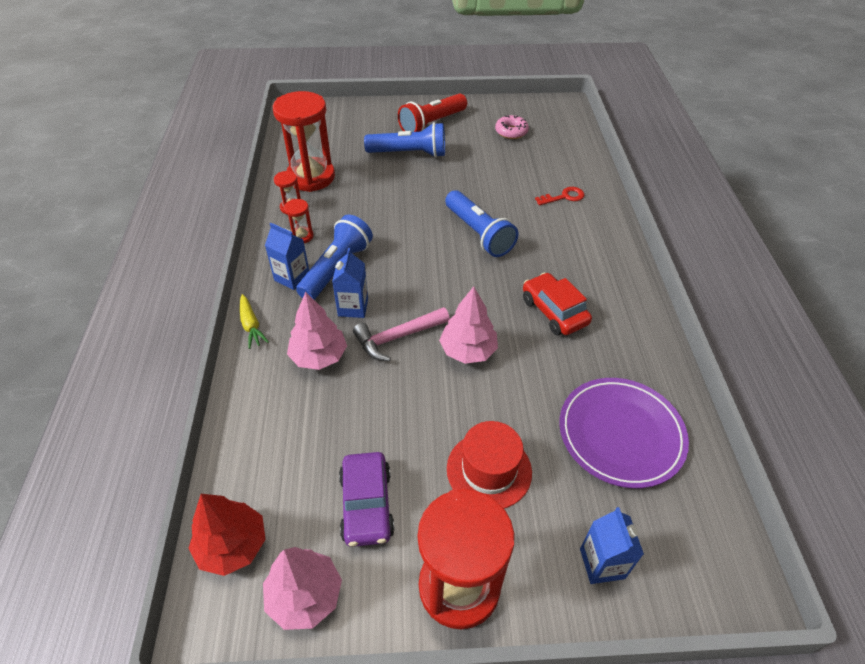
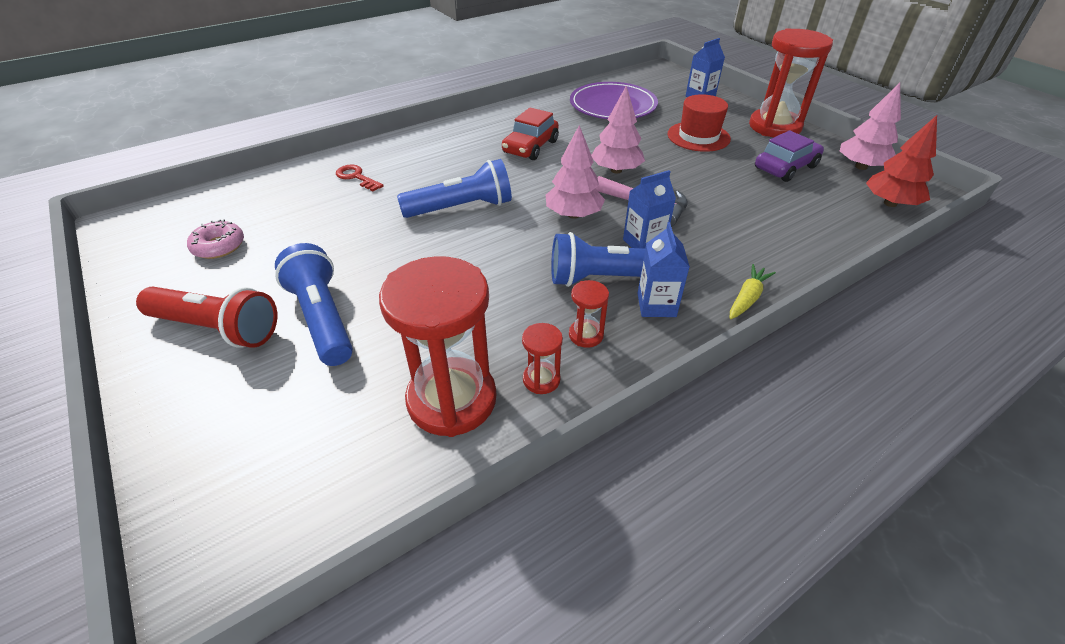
camera: 120 degrees left, 5 degrees down
pink tree [287,292,347,370] -> pink tree moved to [546,125,605,219]
blue flashlight [445,190,518,257] -> blue flashlight turned 45 degrees clockwise [397,159,512,218]

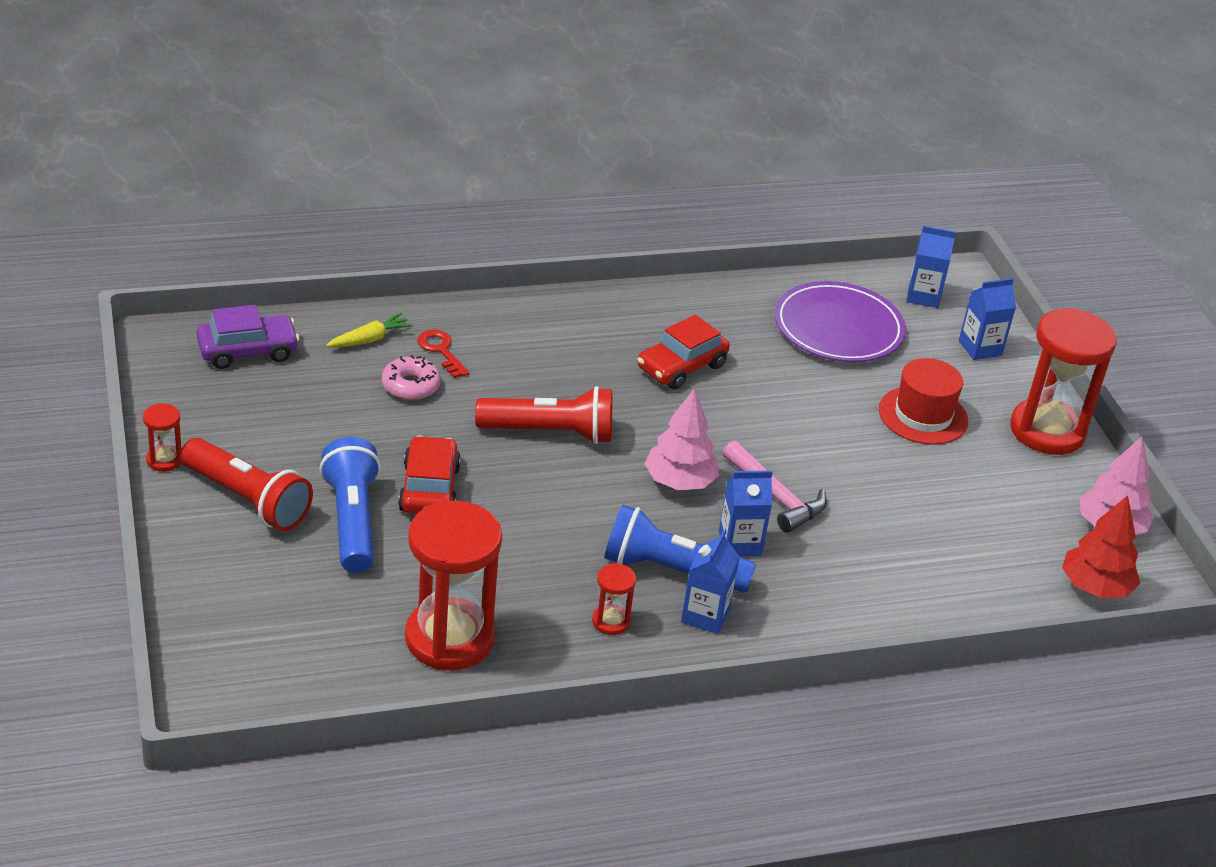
camera: 15 degrees right, 5 degrees down
pink donut [187,219,244,259] -> pink donut moved to [382,355,441,400]
blue flashlight [397,159,512,218] -> red flashlight [475,386,612,444]
red hourglass [522,323,563,394] -> red hourglass moved to [143,403,182,472]
pink tree [591,86,645,173] -> none
yellow carrot [730,264,776,319] -> yellow carrot moved to [326,313,413,347]
purple car [755,130,824,182] -> purple car moved to [197,305,300,369]
none -> red car [398,436,461,514]
none -> blue carton [907,226,956,308]

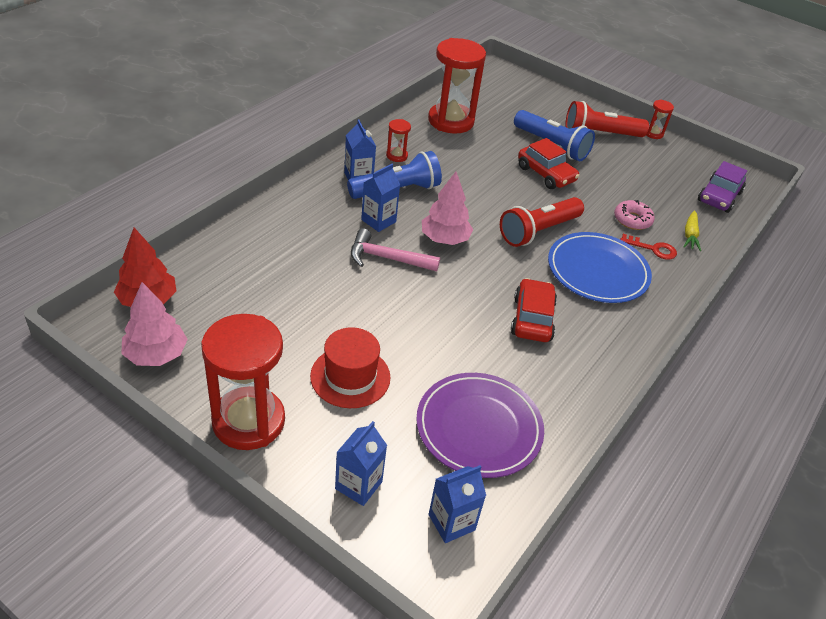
camera: 140 degrees right, 5 degrees up
none -> blue plate [548,232,652,303]

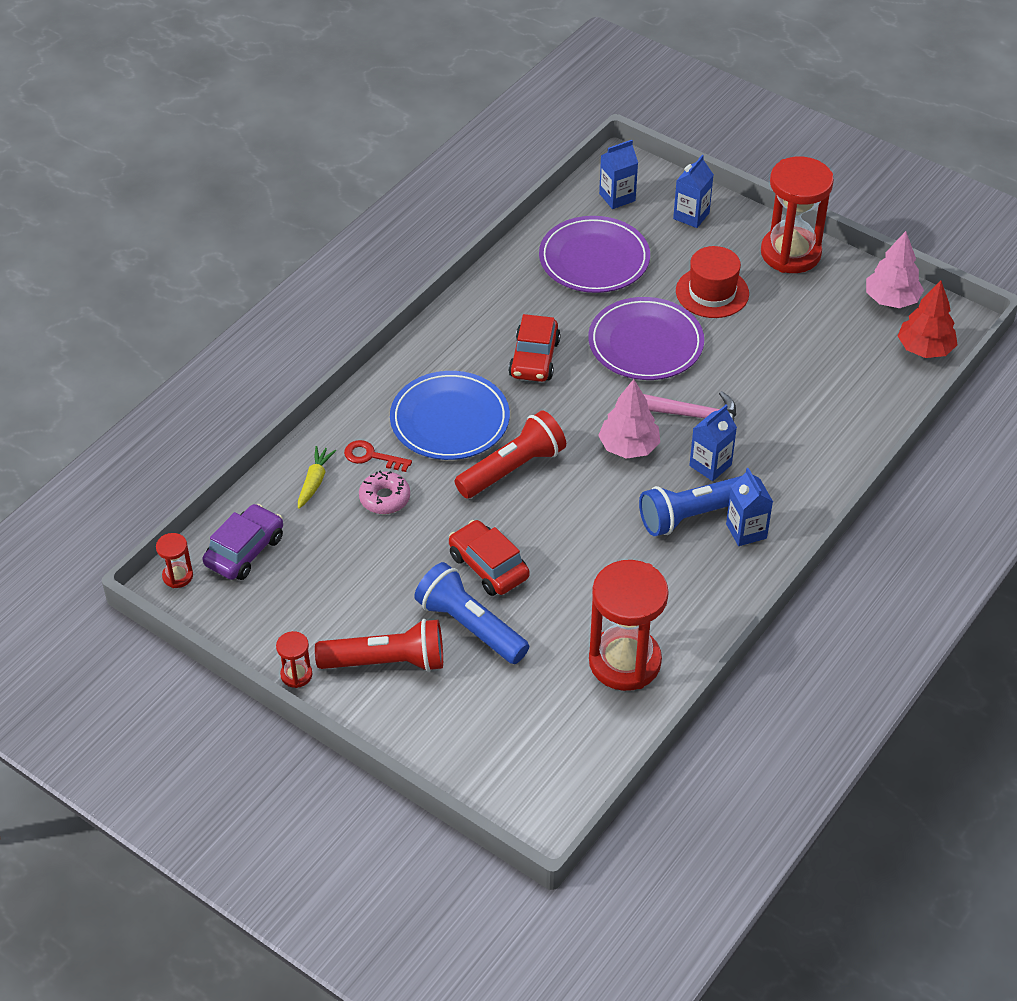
camera: 175 degrees left, 5 degrees up
red hourglass [386,119,411,162] -> red hourglass moved to [156,533,193,588]
none -> purple plate [588,297,704,380]

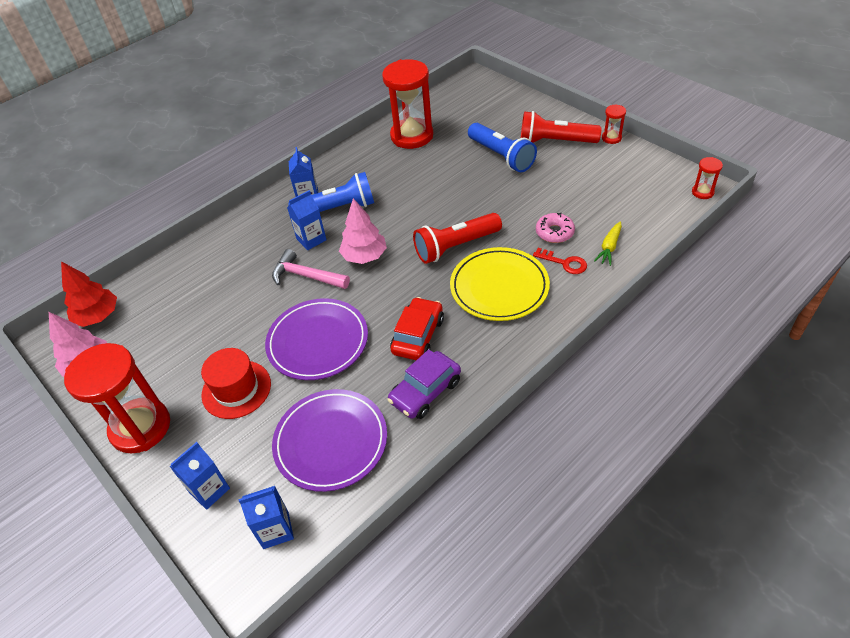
camera: 165 degrees left, 0 degrees up
purple car [202,504,283,580] -> purple car moved to [388,349,461,419]
blue plate [390,371,510,460] -> yellow plate [450,247,550,321]
red car [449,520,530,596] -> none

